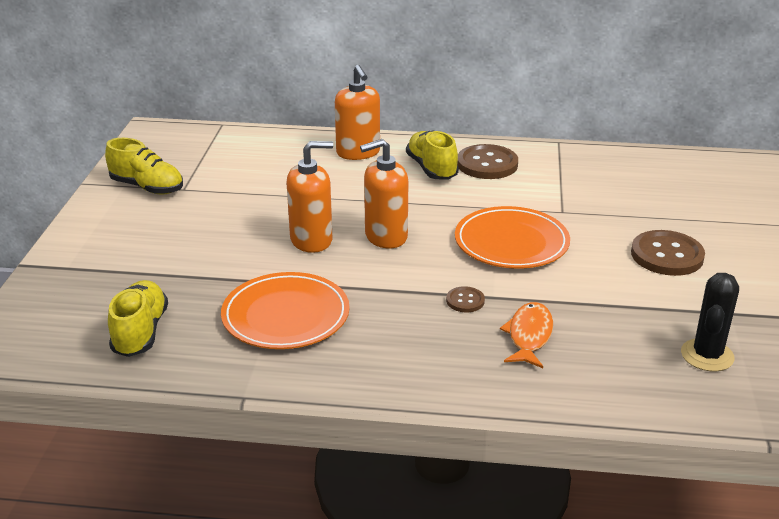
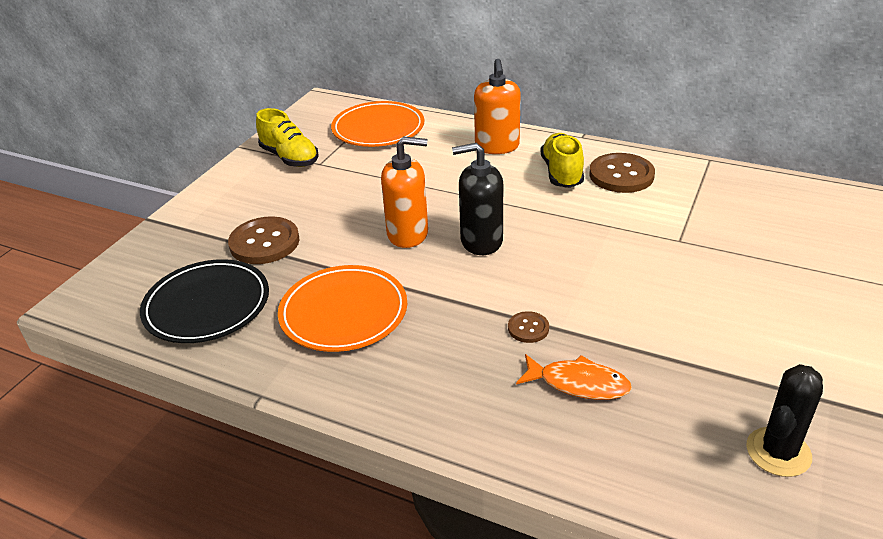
camera: 20 degrees right, 5 degrees up
yellow shoe [108,280,168,357] -> black plate [140,259,269,343]
orange soap dispenser [360,139,408,249] -> black soap dispenser [452,143,503,255]
orange plate [455,206,570,269] -> orange plate moved to [331,101,424,147]
orange fish [500,302,553,368] -> orange fish turned 75 degrees clockwise [516,354,632,400]
brown button [631,230,705,276] -> brown button moved to [228,216,300,264]

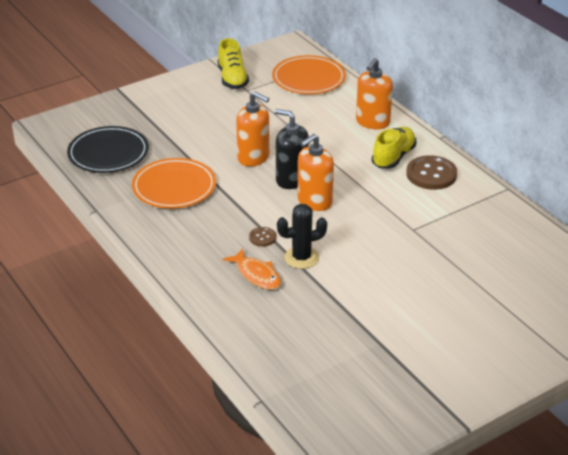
camera: 30 degrees right, 0 degrees up
brown button [228,216,300,264] -> none
black cactus [746,364,823,477] -> black cactus moved to [277,204,327,269]
none -> orange soap dispenser [298,134,334,211]

